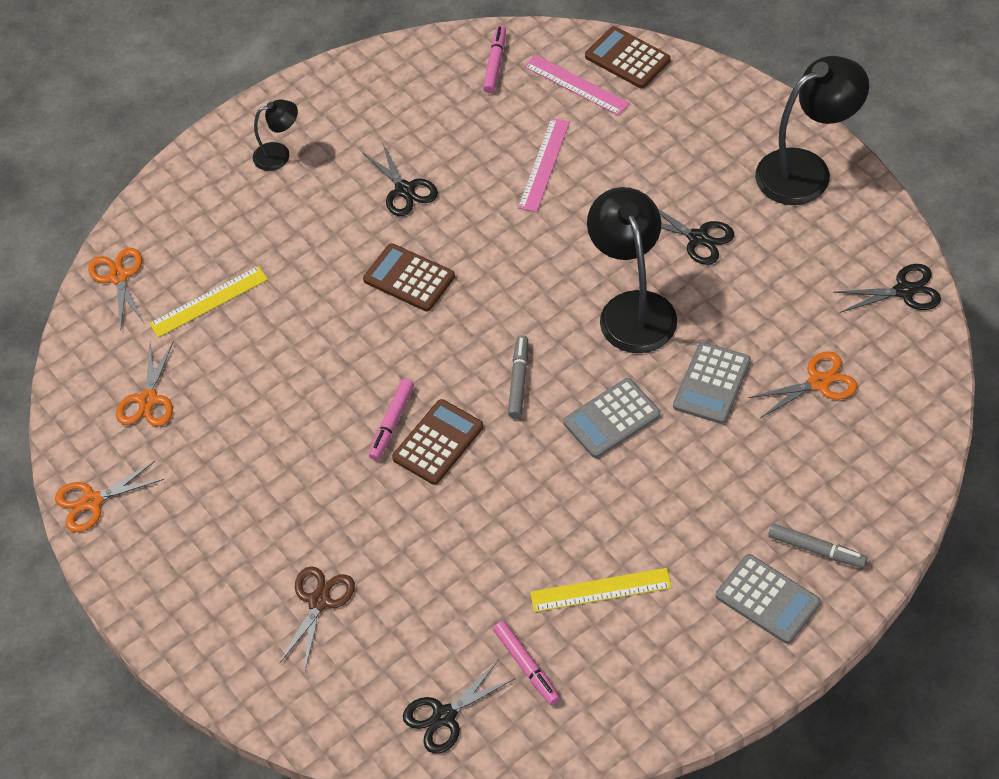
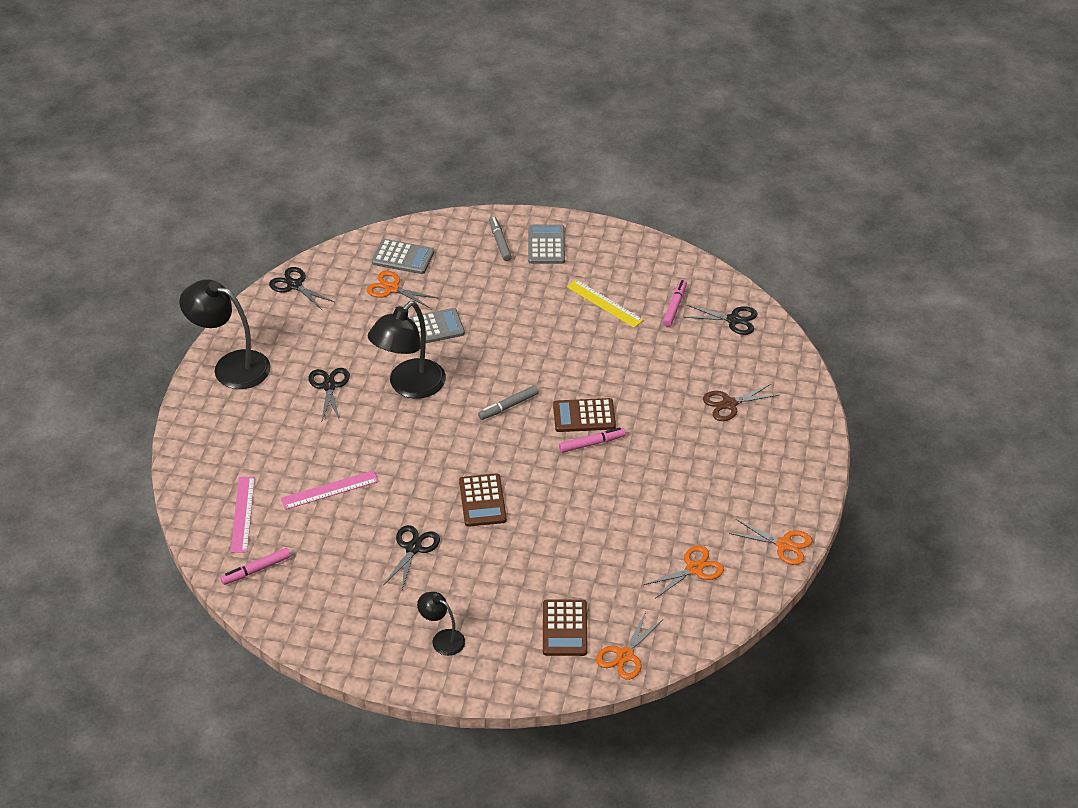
camera: 135 degrees left, 10 degrees down
yellow ruler [149,266,268,338] -> none
grey calculator [563,378,661,458] -> grey calculator moved to [372,239,434,274]
brown calculator [585,26,670,88] -> brown calculator moved to [543,600,588,656]

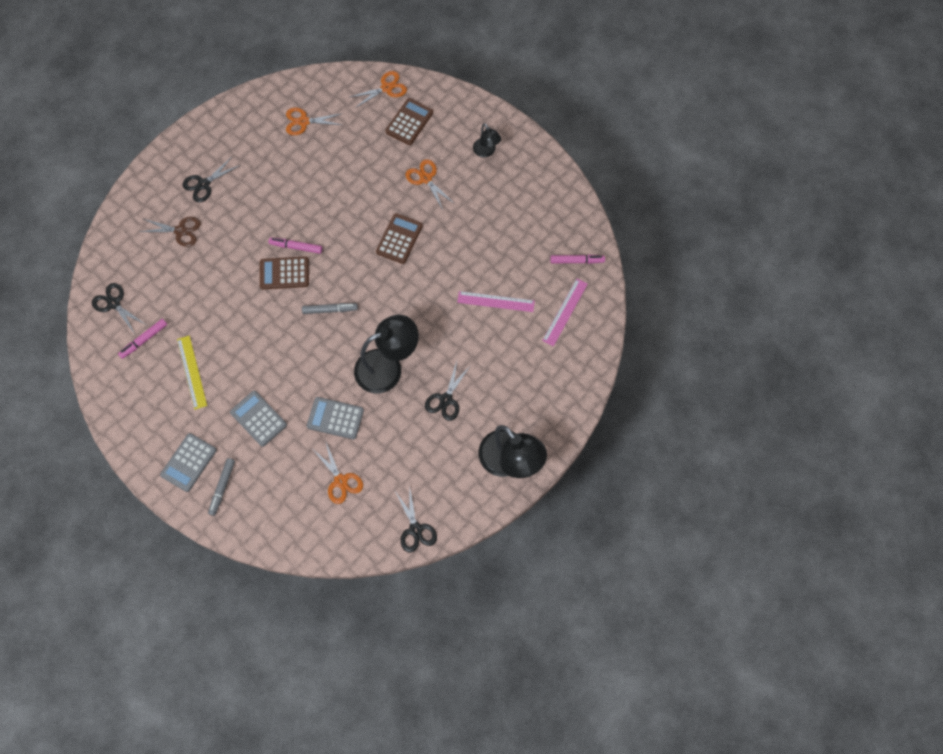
camera: 150 degrees left, 25 degrees up
grey calculator [372,239,434,274] -> grey calculator moved to [230,391,287,447]
black scissors [384,525,440,589] -> black scissors moved to [182,157,241,202]
brown calculator [553,398,616,432] -> brown calculator turned 150 degrees clockwise [260,256,309,289]
orange scissors [729,519,812,565] -> orange scissors moved to [405,159,455,210]

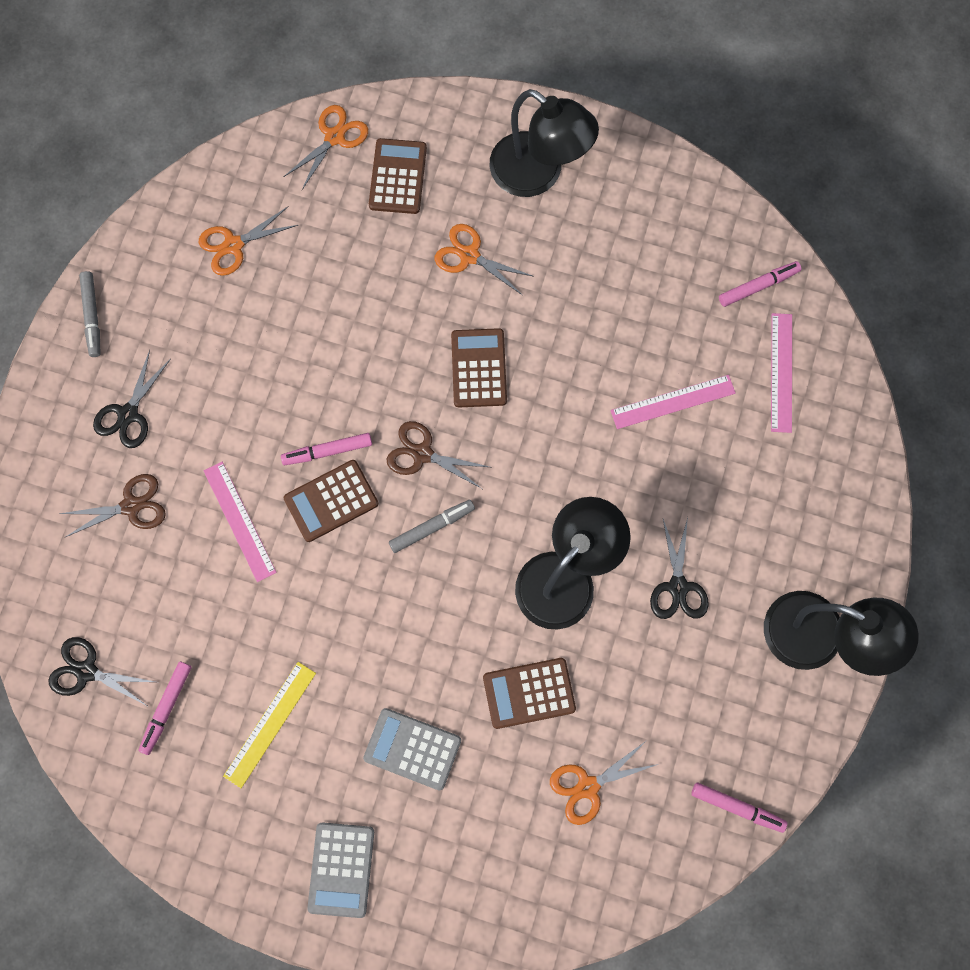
camera: 25 degrees left, 5 degrees up
yellow ruler [177,336,207,410] -> yellow ruler turned 75 degrees clockwise [223,662,316,788]
grey marker [208,458,235,516] -> grey marker moved to [79,271,101,357]
grey calculator [307,397,364,439] -> brown calculator [483,658,576,729]
orange scissors [314,440,363,504] -> orange scissors turned 120 degrees clockwise [550,741,658,825]
black scissors [395,485,437,553] -> pink marker [692,783,787,833]
black lamp [473,123,501,157] -> black lamp [490,89,599,197], size x1.93
none -> pink ruler [204,462,277,582]
none -> brown scissors [387,421,489,489]

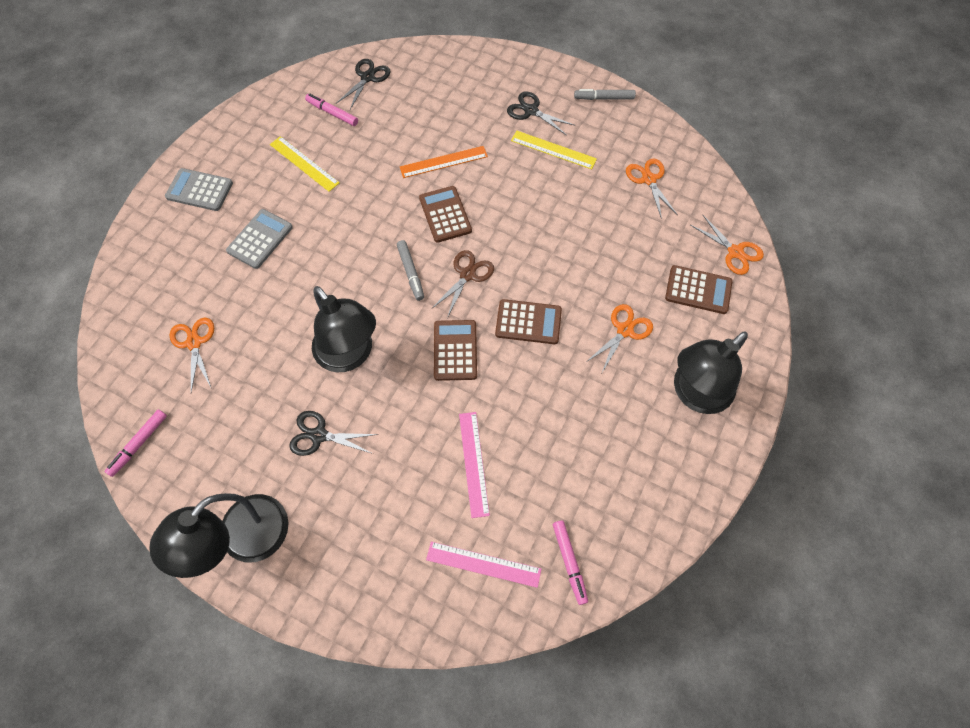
camera: 100 degrees right, 10 degrees down
brown scissors [60,474,166,538] -> none
pink ruler [204,462,277,582] -> orange ruler [400,146,488,178]
pink marker [281,433,372,465] -> none
brown calculator [483,658,576,729] -> brown calculator moved to [434,320,477,381]
none -> yellow ruler [511,131,597,169]

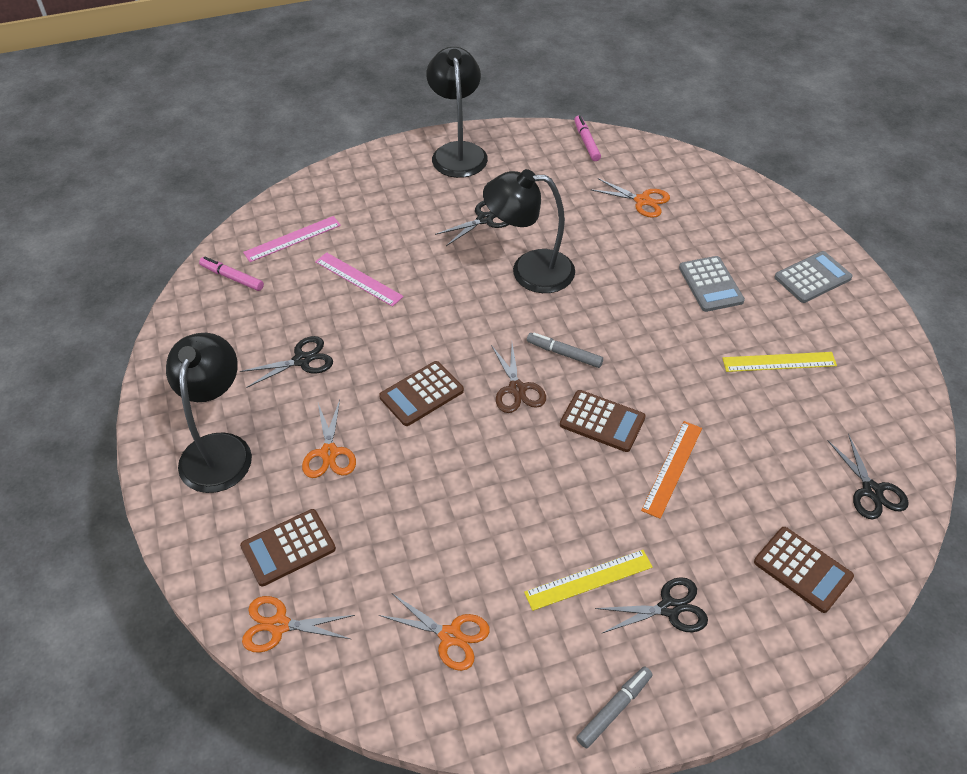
camera: 135 degrees right, 15 degrees down
pink marker [305,94,358,126] -> none
brown calculator [434,320,477,381] -> brown calculator moved to [754,527,854,613]
none -> black scissors [240,336,333,388]

